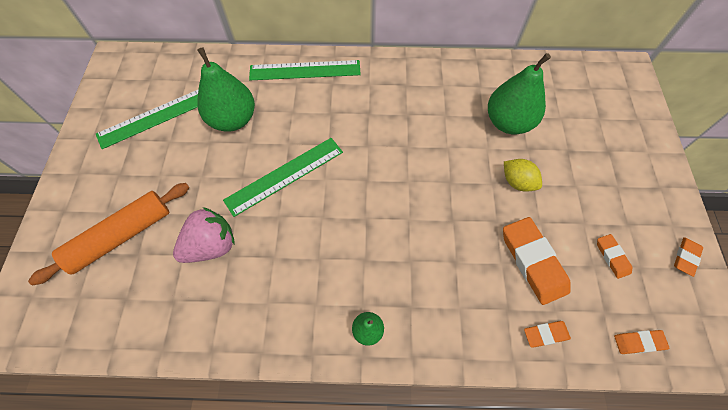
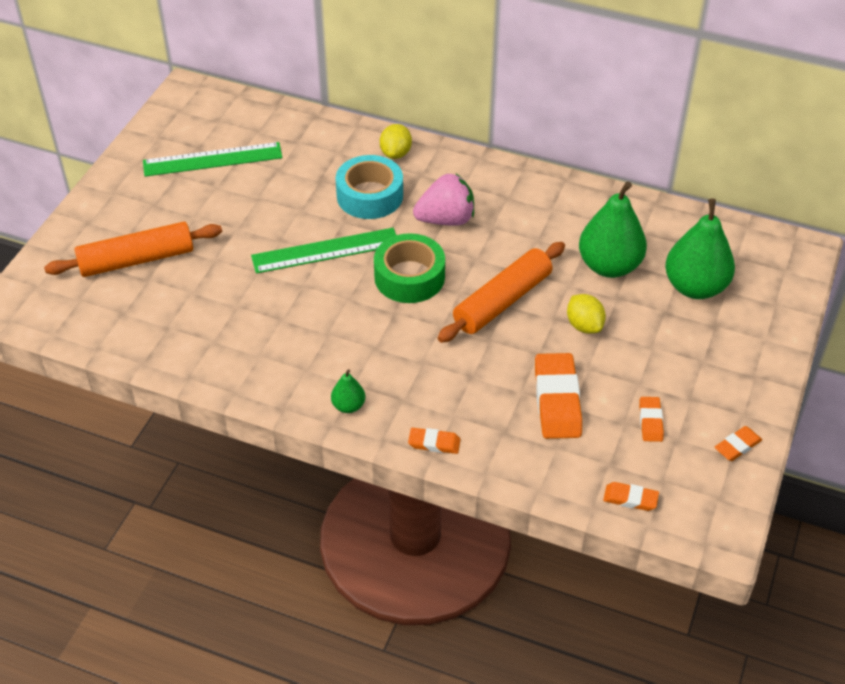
camera: 20 degrees right, 15 degrees down
pink strawberry [173,207,235,263] -> pink strawberry moved to [413,174,474,226]
green pear [197,47,255,132] -> green pear moved to [665,199,735,299]
green ruler [249,60,361,80] -> yellow lemon [380,124,412,159]
orange eraser [524,321,571,348] -> orange eraser moved to [408,428,461,454]
none -> turquoise tape [336,155,403,219]
none -> green tape [374,233,445,303]
none -> orange rolling pin [438,242,565,343]

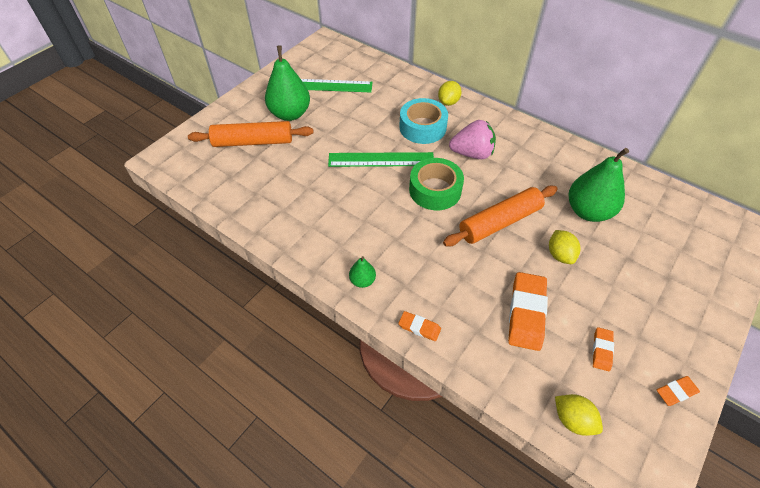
camera: 15 degrees right, 5 degrees up
orange eraser [603,482,659,511] -> yellow lemon [555,394,603,436]
green pear [665,199,735,299] -> green pear moved to [265,46,310,121]

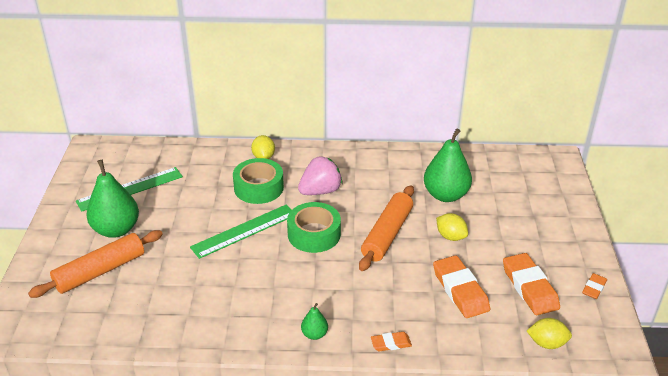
camera: 35 degrees left, 15 degrees down
turquoise tape [399,98,448,144] -> green tape [233,158,284,204]
orange eraser [593,327,614,371] -> orange eraser [503,253,560,315], size x1.94

